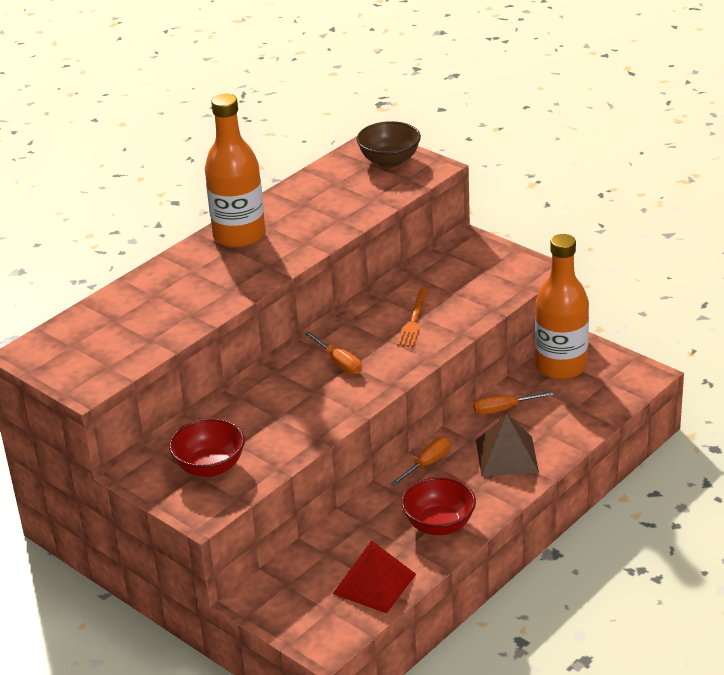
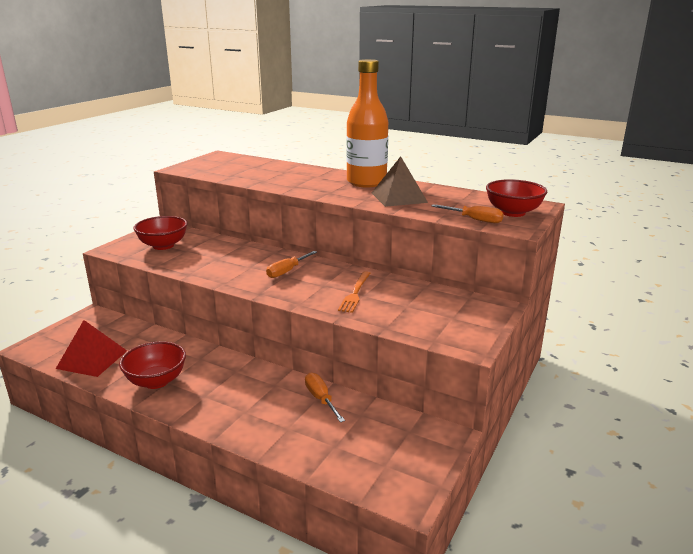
camera: 75 degrees right, 10 degrees down
brown bowl [356,121,421,168] -> red bowl [486,179,547,217]
orange screwdriver [391,437,451,486] -> orange screwdriver moved to [432,204,504,223]
orange fork [397,288,429,347] -> orange fork turned 75 degrees counterclockwise [338,271,370,313]
brown pyramid [476,414,539,477] -> brown pyramid moved to [372,156,428,207]
orange bottle [535,234,589,380] -> none

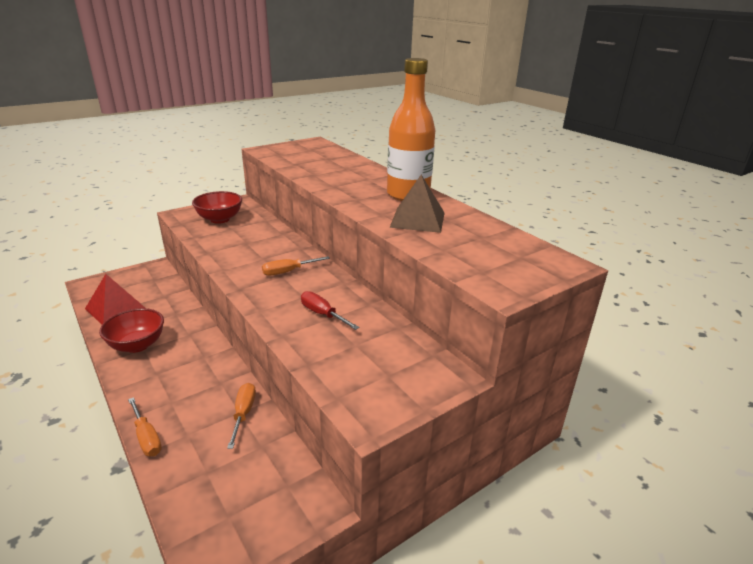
camera: 25 degrees right, 5 degrees up
orange fork [338,271,370,313] -> red screwdriver [301,291,360,330]
orange screwdriver [432,204,504,223] -> orange screwdriver moved to [128,397,162,457]
red bowl [486,179,547,217] -> none

